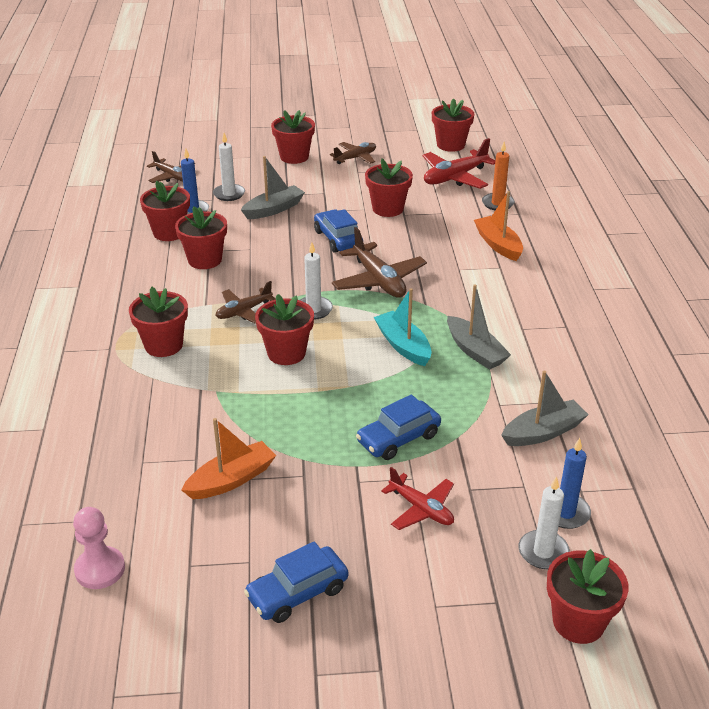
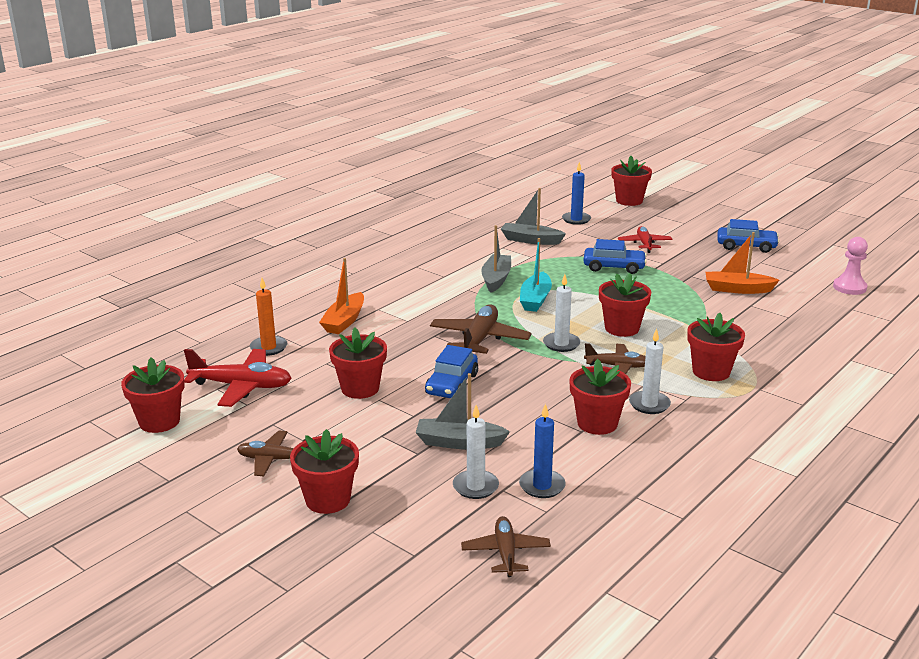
camera: 135 degrees left, 10 degrees down
red flower pot [140,181,190,241] -> none
white candle [519,476,570,569] -> white candle moved to [629,329,671,414]

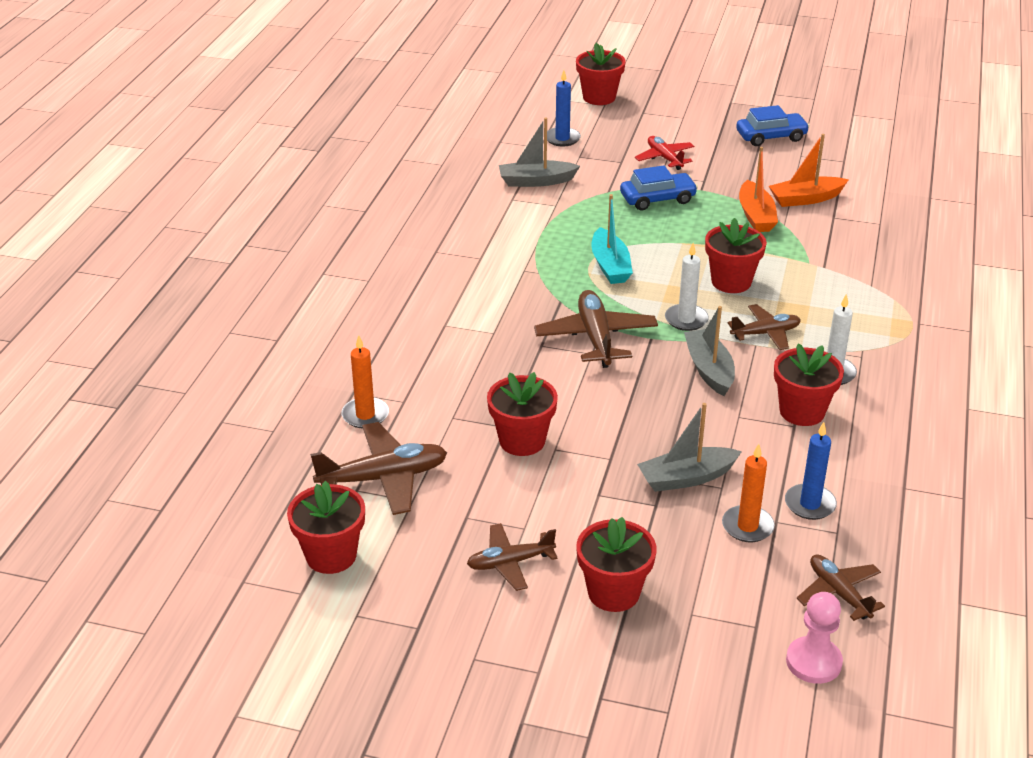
camera: 25 degrees left, 10 degrees up
red plane [184,349,292,407] -> brown plane [310,422,447,515]
orange boat [319,258,364,334] -> orange boat moved to [739,147,778,232]
blue car [425,345,478,398] -> none
white candle [453,405,499,499] -> orange candle [722,444,775,542]
grey boat [481,225,511,293] -> grey boat moved to [684,306,735,396]
red flower pot [687,313,745,381] -> none
pink pawn [833,237,868,295] -> pink pawn moved to [786,592,843,684]

